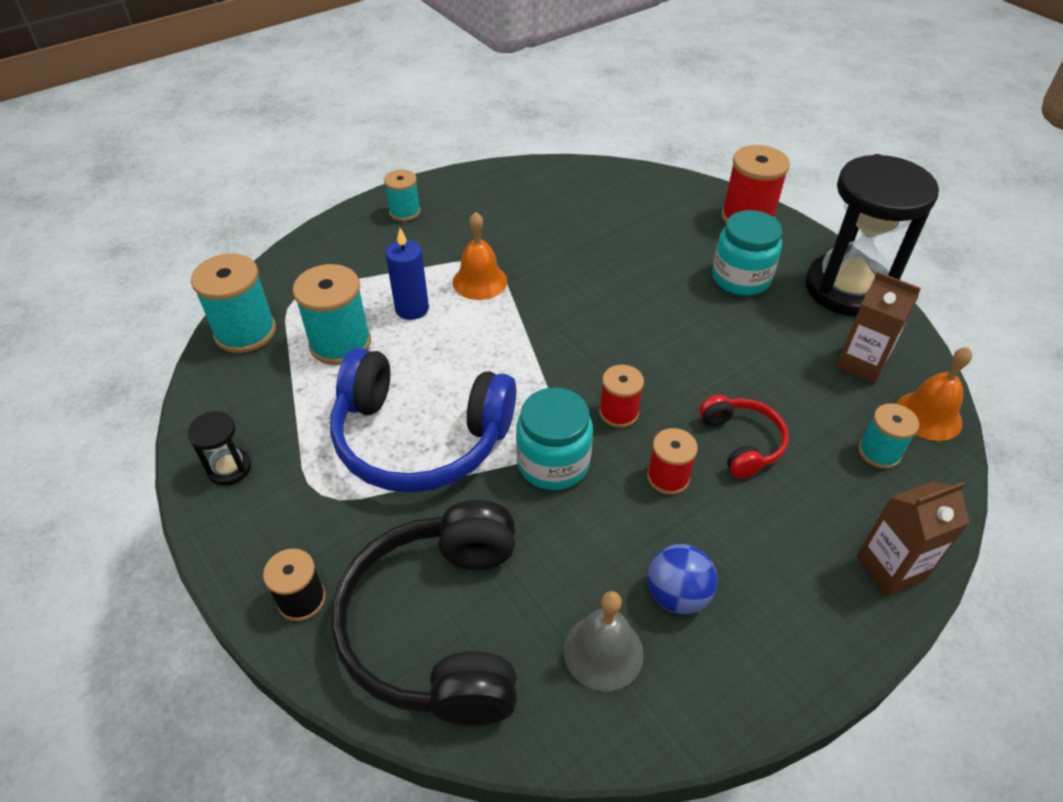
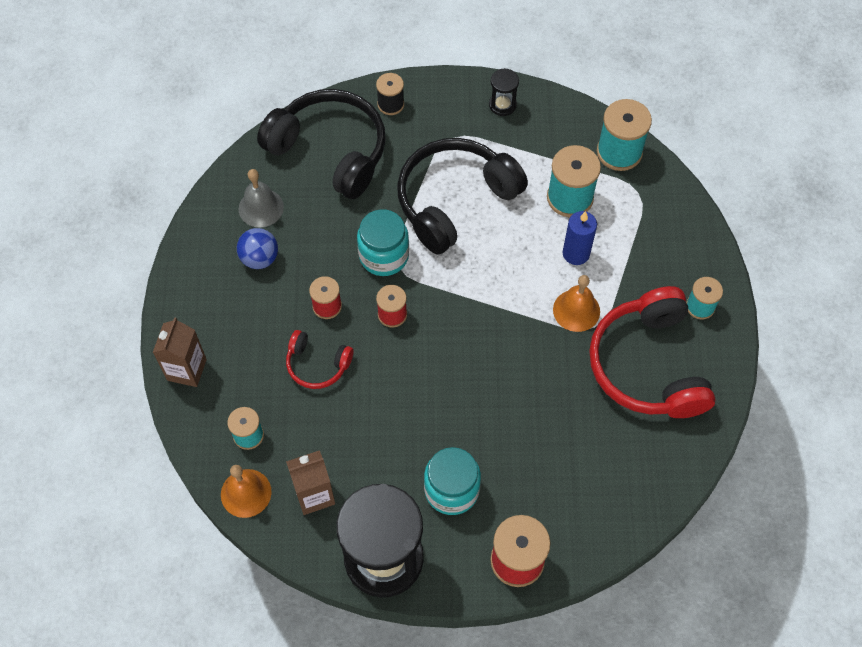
camera: 125 degrees right, 15 degrees up
blue headphones [330,348,516,493] -> black headphones [397,138,528,254]
none -> red headphones [589,286,715,418]

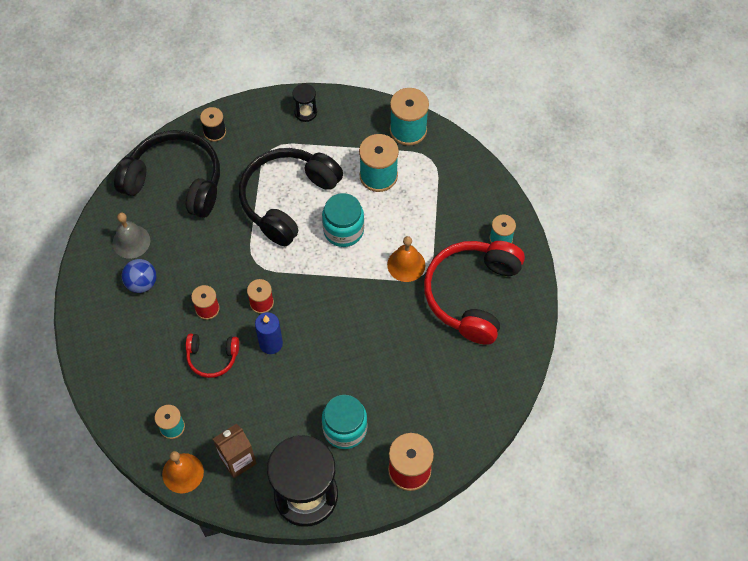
camera: 15 degrees left, 0 degrees up
brown carton [153,317,207,387] -> none
turquoise jar [357,209,409,276] -> turquoise jar moved to [322,193,364,247]
blue candle [563,211,597,265] -> blue candle moved to [255,312,283,354]
red headphones [589,286,715,418] -> red headphones turned 45 degrees clockwise [424,241,525,345]

